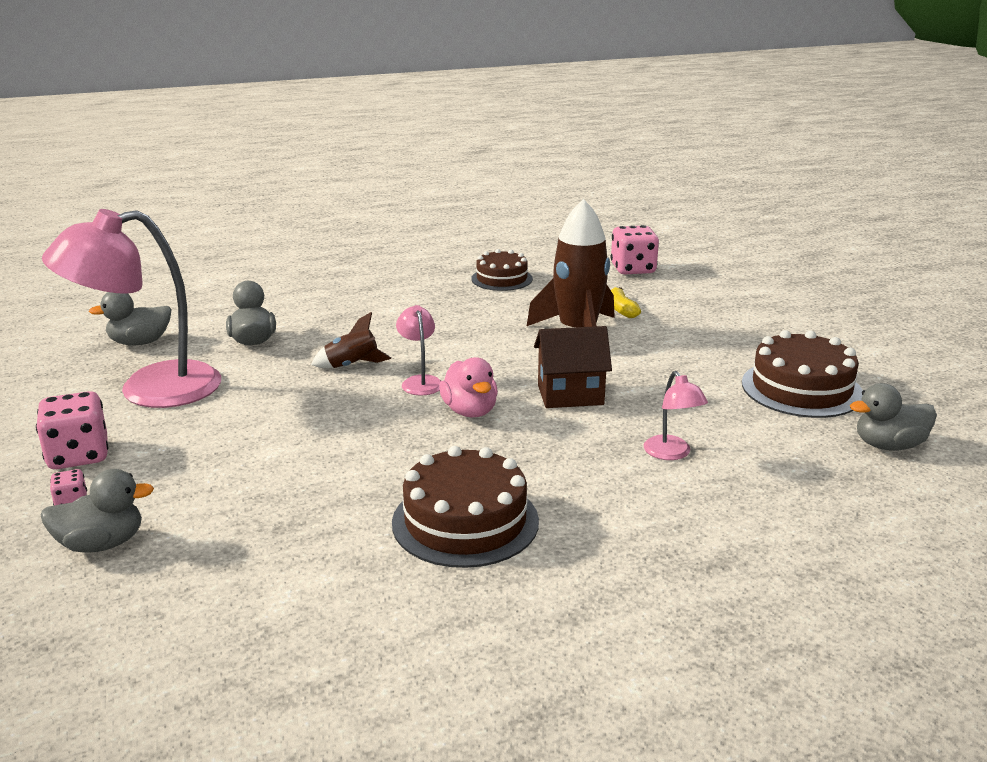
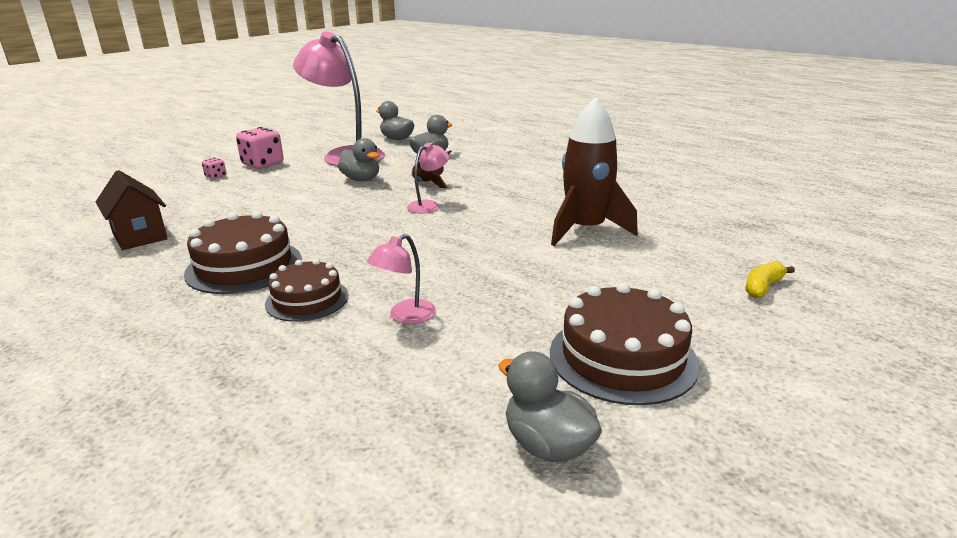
camera: 60 degrees right, 0 degrees up
grey duck [40,469,154,553] -> grey duck moved to [338,138,379,181]
pink duck [439,357,498,418] -> none
brown cake [471,249,533,291] -> brown cake moved to [265,259,349,322]
brown house [534,326,612,408] -> brown house moved to [96,170,168,250]
pink dice [611,225,659,274] -> none
yellow banana [611,287,641,318] -> yellow banana moved to [745,261,795,298]

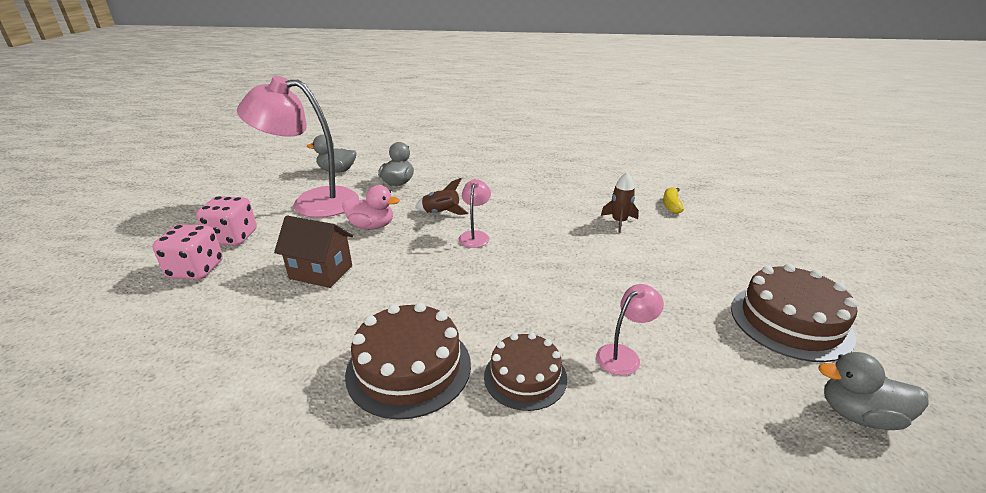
camera: 35 degrees left, 5 degrees up
brown house [96,170,168,250] -> brown house moved to [274,215,353,288]
pink dice [202,158,226,179] -> pink dice [152,224,223,280], size x2.07
grey duck [338,138,379,181] -> pink duck [342,185,400,229]
pink lamp [367,234,436,324] -> pink lamp turned 135 degrees counterclockwise [596,284,664,375]
brown rocket [551,97,638,246] -> brown rocket [601,172,639,233], size x0.51
yellow banana [745,261,795,298] -> yellow banana moved to [663,187,684,214]

